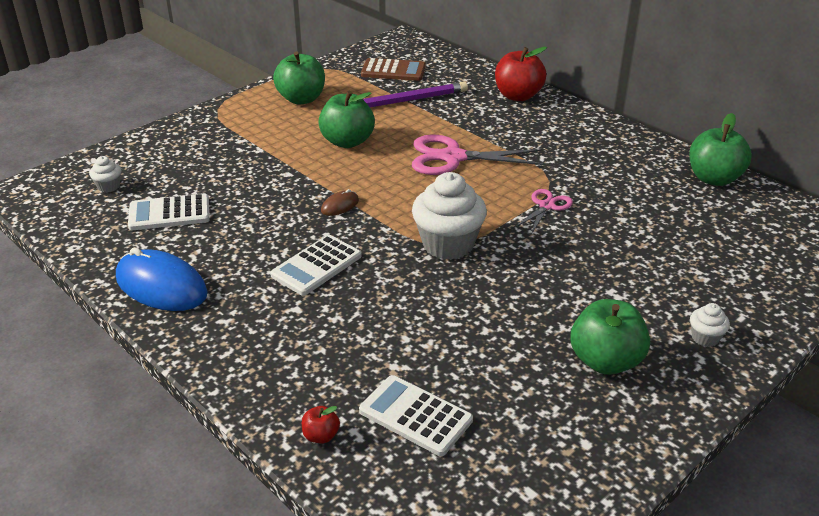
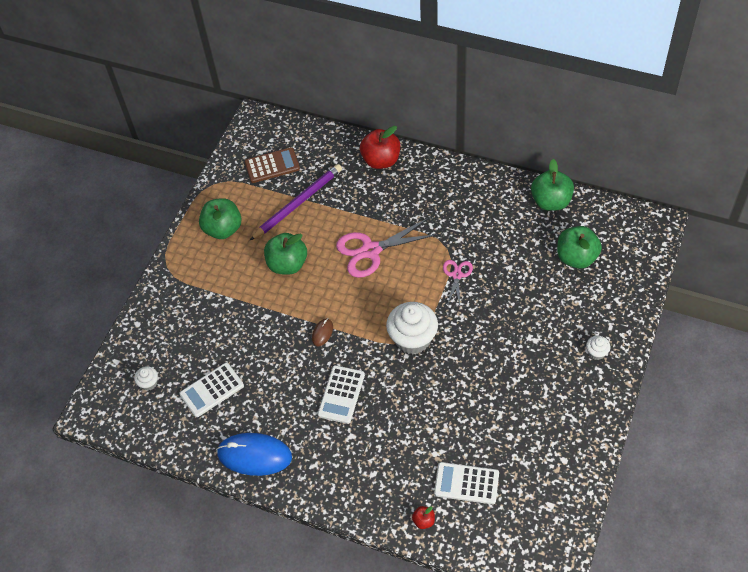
camera: 20 degrees left, 20 degrees up
green apple [571,299,650,375] -> green apple moved to [557,226,602,269]

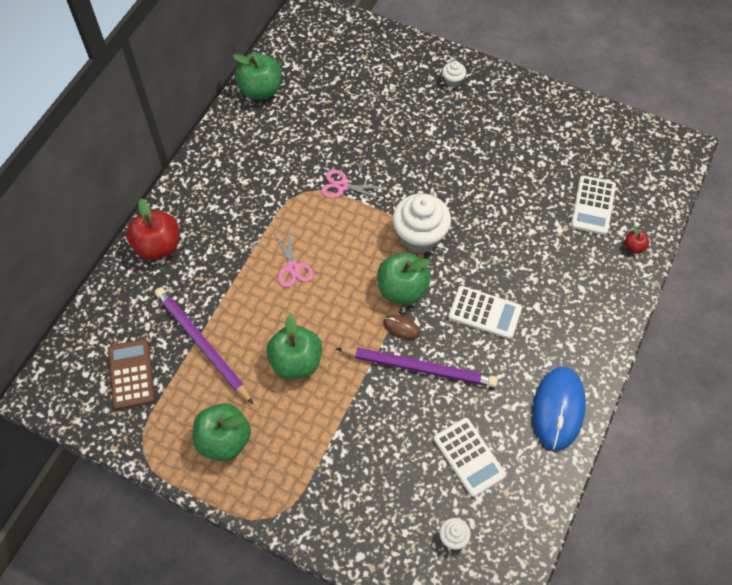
camera: 90 degrees left, 5 degrees up
pink scissors [336,218,438,278] -> pink scissors [274,233,313,287], size x0.54
green apple [557,226,602,269] -> green apple moved to [378,252,431,304]
none -> purple pencil [336,348,498,387]

